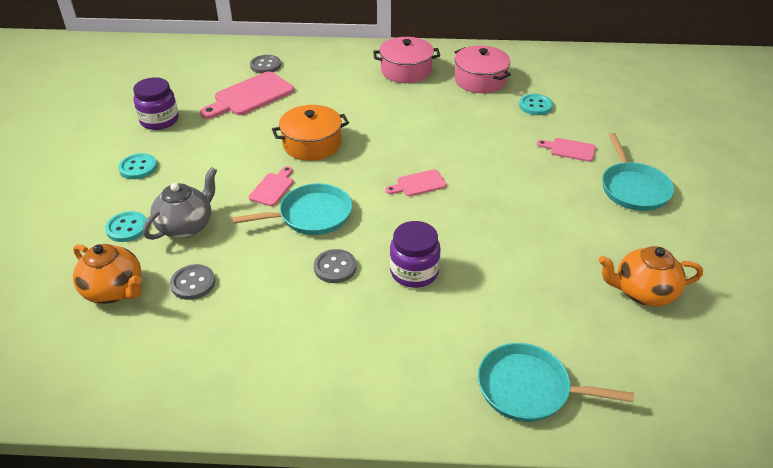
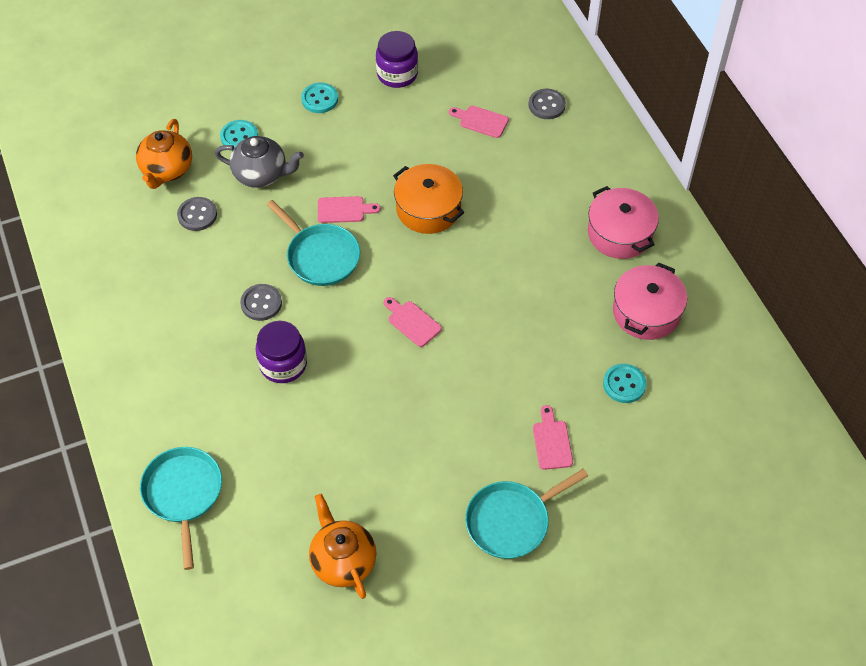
camera: 65 degrees right, 15 degrees up
pink cutting board [200,72,294,119] -> pink cutting board [449,106,509,138], size x0.54

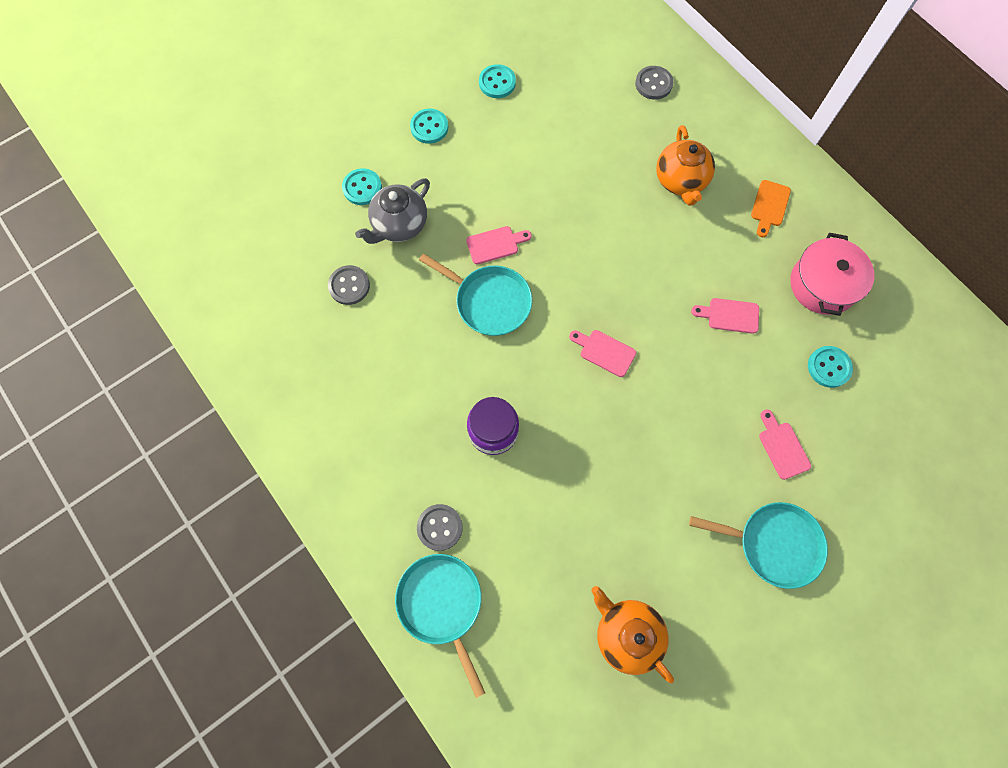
camera: 15 degrees left, 15 degrees up
orange teapot [136,119,192,189] -> orange teapot moved to [656,125,715,206]
grey teapot [215,136,304,188] -> grey teapot turned 135 degrees clockwise [355,178,430,244]
grey button [240,284,282,321] -> grey button moved to [417,504,463,551]
purple jar [376,31,418,88] -> turquoise button [479,64,516,98]
orange pot [393,164,464,234] -> none
pink cutting board [449,106,509,138] -> pink cutting board moved to [691,298,759,334]
turquoise pan [465,469,588,559] -> turquoise pan turned 120 degrees counterclockwise [689,502,828,589]
pink pot [588,186,659,259] -> orange cutting board [751,180,791,237]

